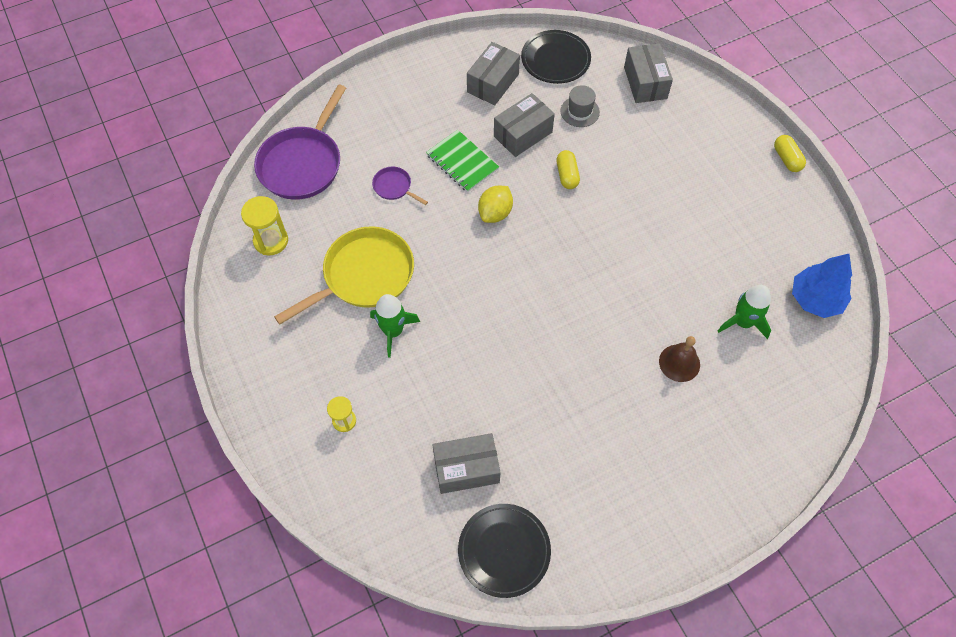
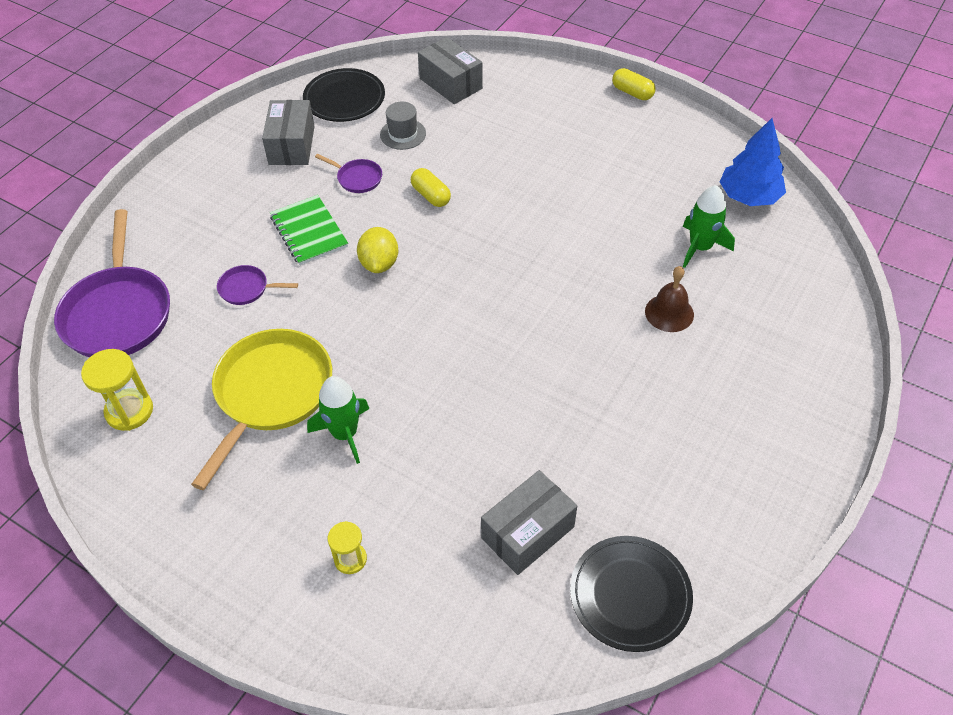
camera: 30 degrees left, 10 degrees down
green notebook [426,130,499,192] -> green notebook turned 45 degrees clockwise [270,195,348,265]
grey box [494,93,555,157] -> purple pan [315,154,382,193]

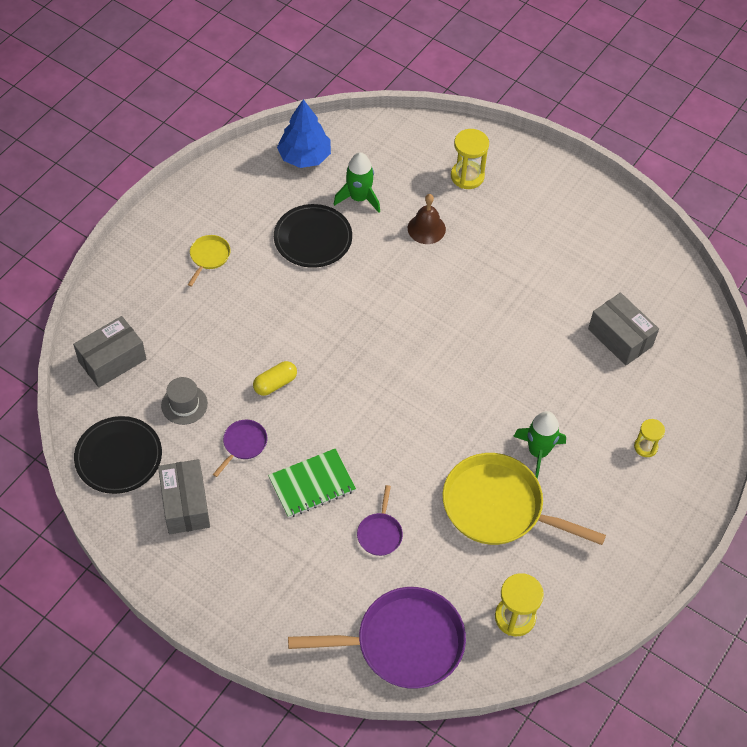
camera: 90 degrees left, 5 degrees up
grey box [262,100,315,165] -> grey box turned 75 degrees clockwise [158,459,210,535]
yellow lemon [357,227,398,273] -> none
black plate [570,536,693,652] -> black plate moved to [274,204,352,268]
yellow capsule [612,68,656,100] -> none
none -> yellow pan [188,235,231,287]
none -> yellow hourglass [451,129,489,189]

